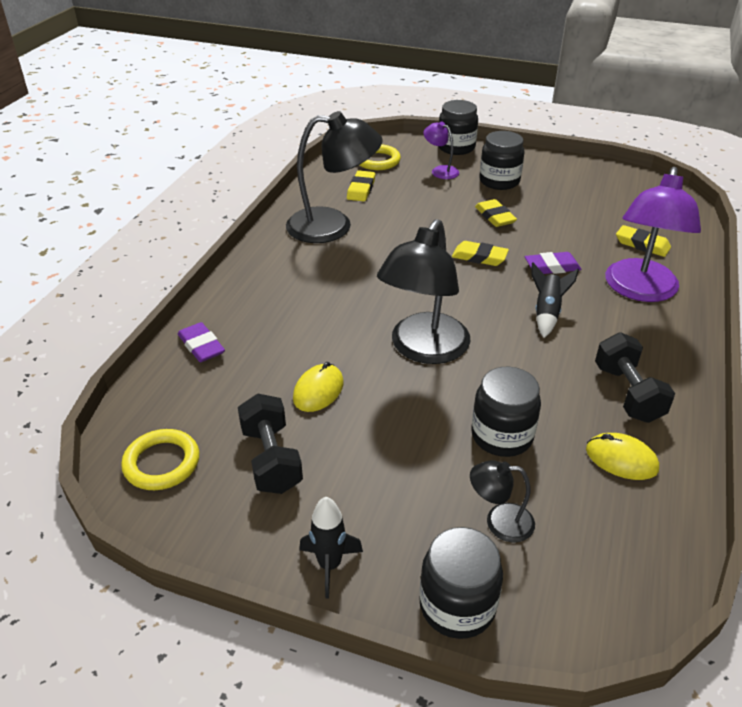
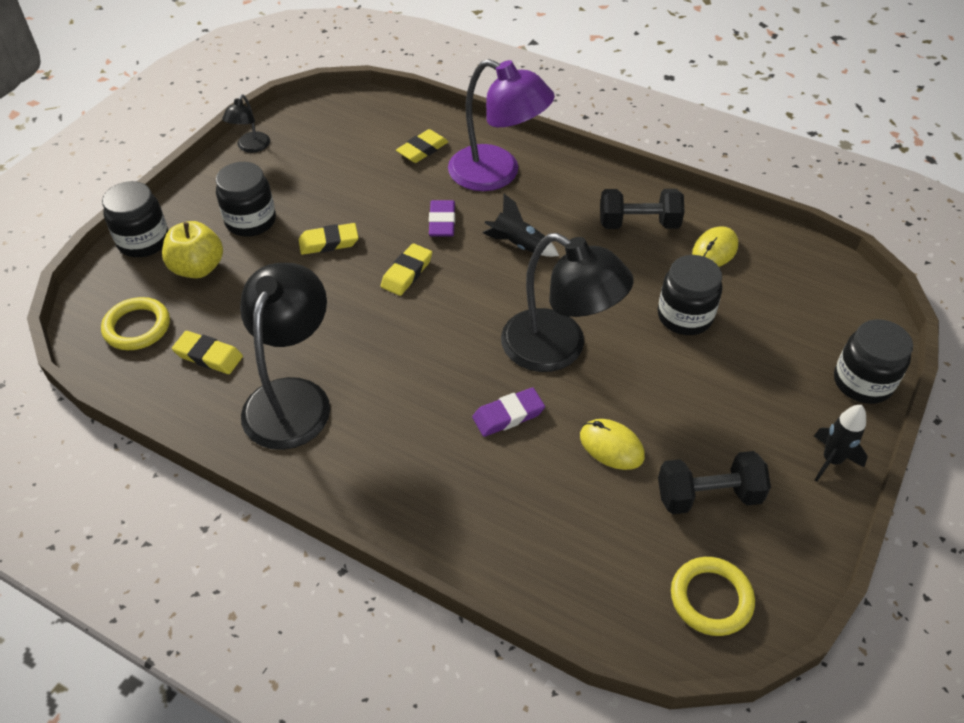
camera: 80 degrees left, 10 degrees up
purple eraser [178,322,225,362] -> purple eraser moved to [472,387,545,437]
purple lamp [424,121,459,179] -> yellow apple [162,221,223,278]
black lamp [470,460,535,543] -> black lamp moved to [222,95,270,153]

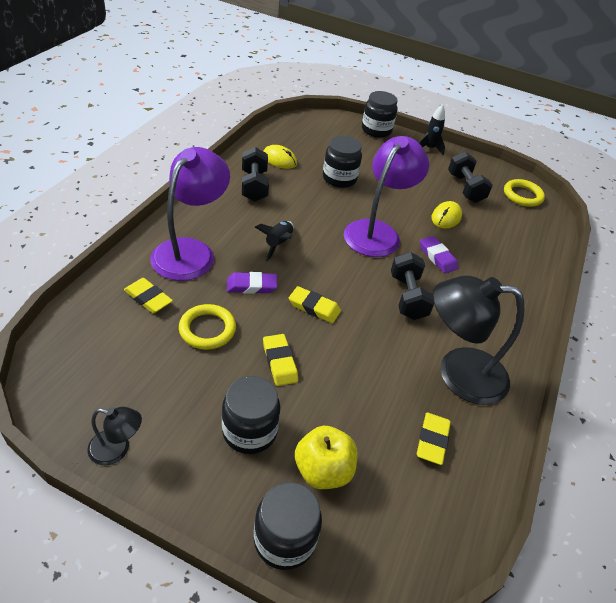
camera: 100 degrees left, 5 degrees down
yellow ring [101,297,170,350] -> yellow ring moved to [179,304,236,350]
black lamp [501,233,634,372] -> purple lamp [344,136,429,257]
none -> black dumbbell [391,252,434,320]

